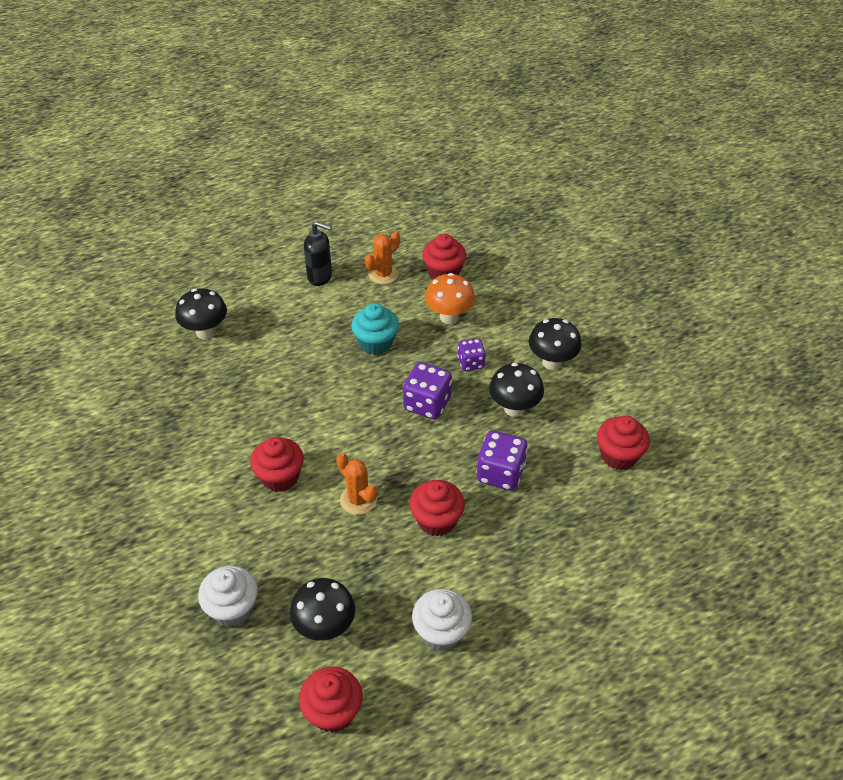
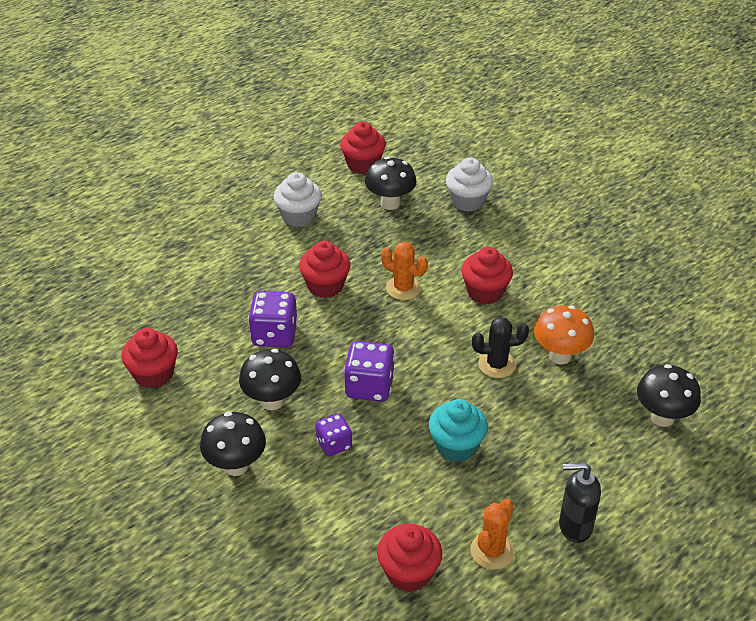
camera: 165 degrees right, 5 degrees down
orange mushroom [425,273,475,324] -> orange mushroom moved to [534,305,594,364]
none -> black cactus [472,317,529,378]

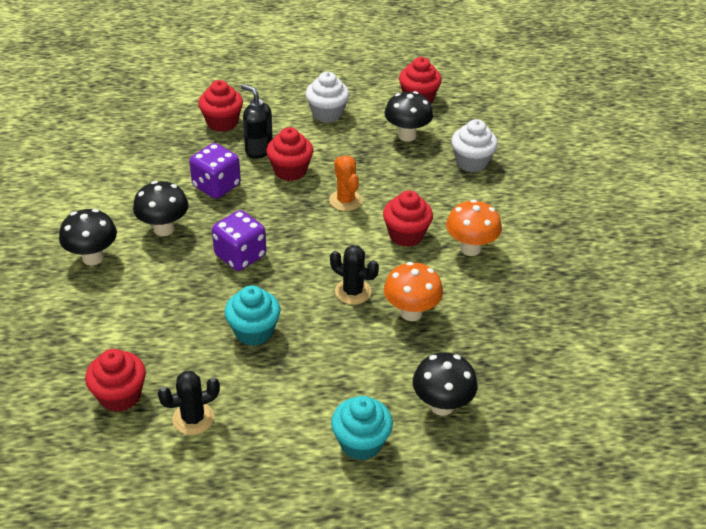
camera: 35 degrees right, 0 degrees up
red cupcake [122,328,178,389] -> red cupcake moved to [198,80,243,132]
purple dice [316,414,352,456] -> none
orange cactus [470,499,514,569] -> black cactus [158,371,220,435]
black soap dispenser [559,462,601,543] -> black soap dispenser moved to [241,84,273,159]
none -> turquoise cupcake [331,396,393,460]
none -> orange mushroom [446,199,502,256]

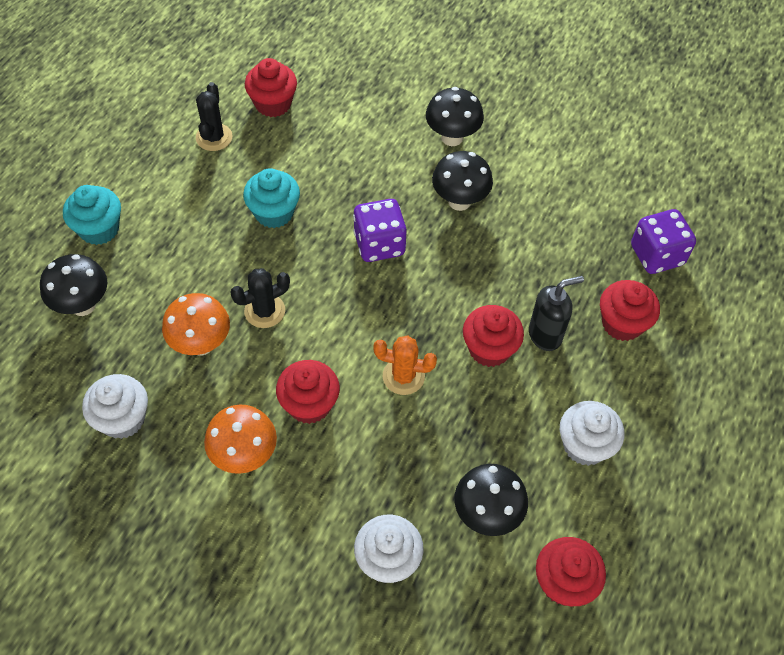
camera: 120 degrees right, 15 degrees up
purple dice [189,143,241,199] -> purple dice moved to [631,209,696,274]
none -> white cupcake [82,374,148,439]

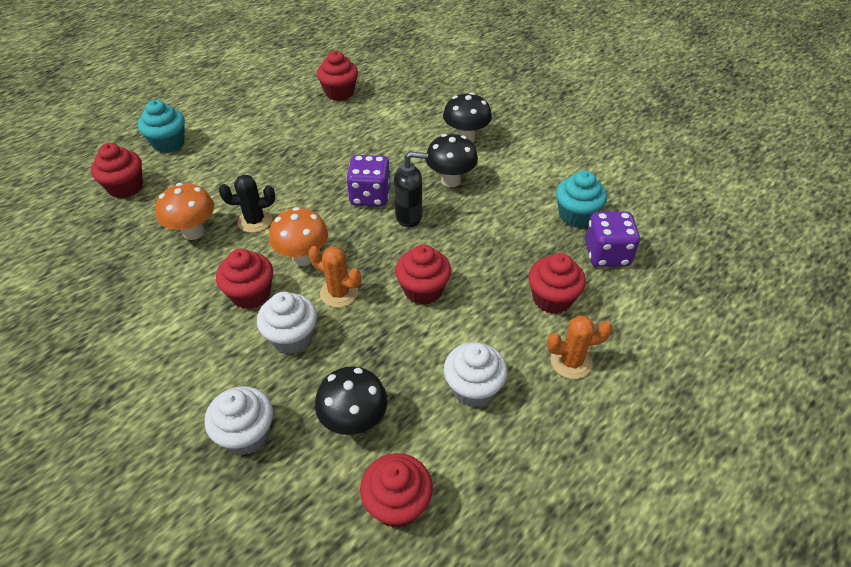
camera: 20 degrees right, 10 degrees down
black mushroom [40,254,107,316] -> red cupcake [91,143,143,199]
white cupcake [82,374,148,439] -> white cupcake moved to [257,292,317,354]
black cactus [196,82,232,151] -> none
orange mushroom [204,405,277,474] -> orange mushroom moved to [269,207,328,266]
turquoise cupcake [243,168,300,228] -> turquoise cupcake moved to [556,170,607,227]
black soap dispenser [529,276,584,351] -> black soap dispenser moved to [394,151,428,227]
none -> orange cactus [547,315,612,379]

